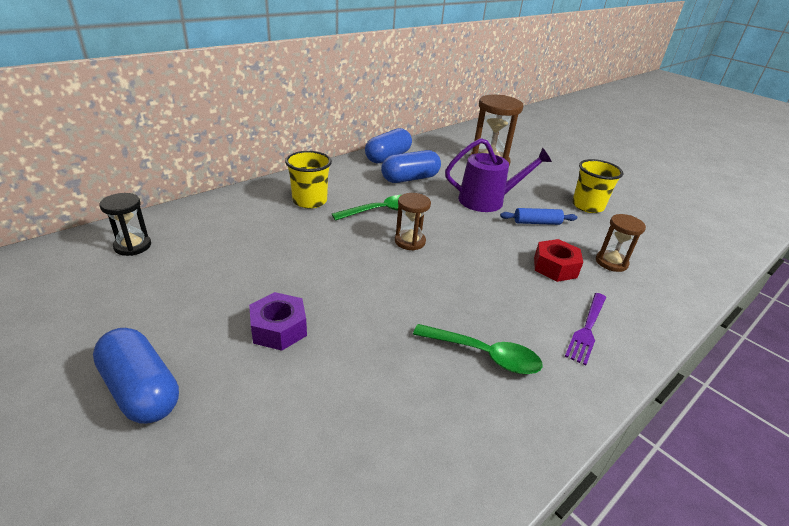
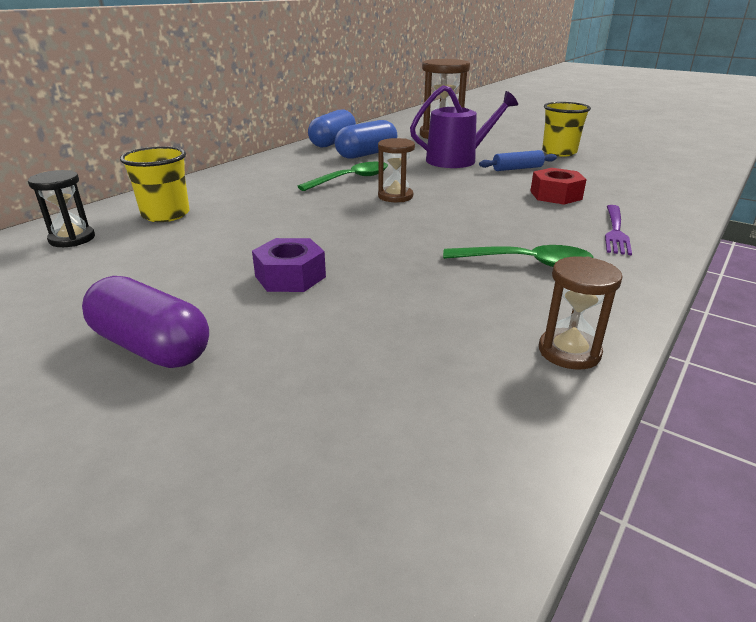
camera: 10 degrees left, 5 degrees down
blue capsule [93,328,179,424] -> purple capsule [82,276,209,368]
yellow cup [285,151,332,208] -> yellow cup moved to [120,146,190,222]
brown hourglass [596,214,646,272] -> brown hourglass moved to [539,256,622,370]

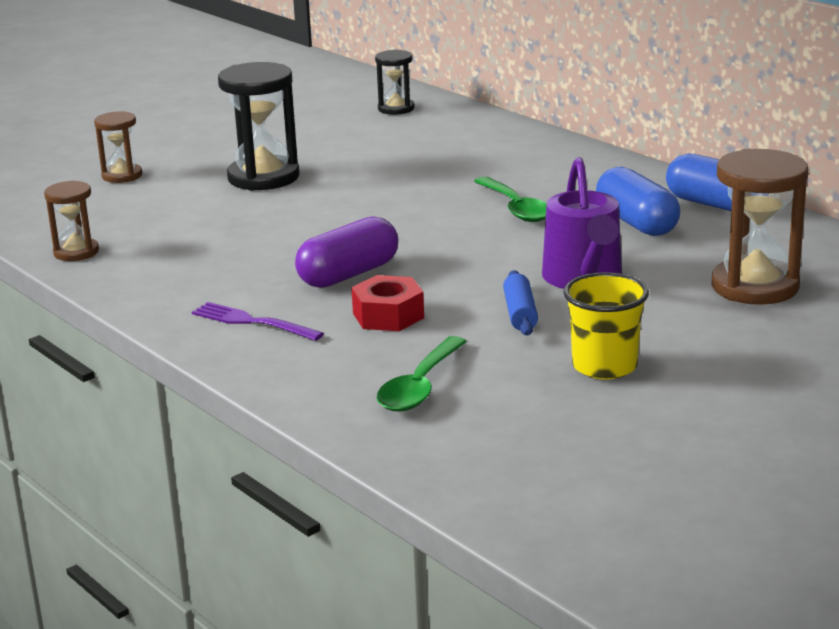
camera: 105 degrees right, 5 degrees down
purple capsule [82,276,209,368] -> purple capsule moved to [295,216,398,288]
yellow cup [120,146,190,222] -> none
purple nut [252,238,326,292] -> black hourglass [218,62,299,191]
brown hourglass [378,138,415,202] -> brown hourglass moved to [94,111,142,183]
green spoon [443,245,593,267] -> green spoon moved to [377,336,467,411]

